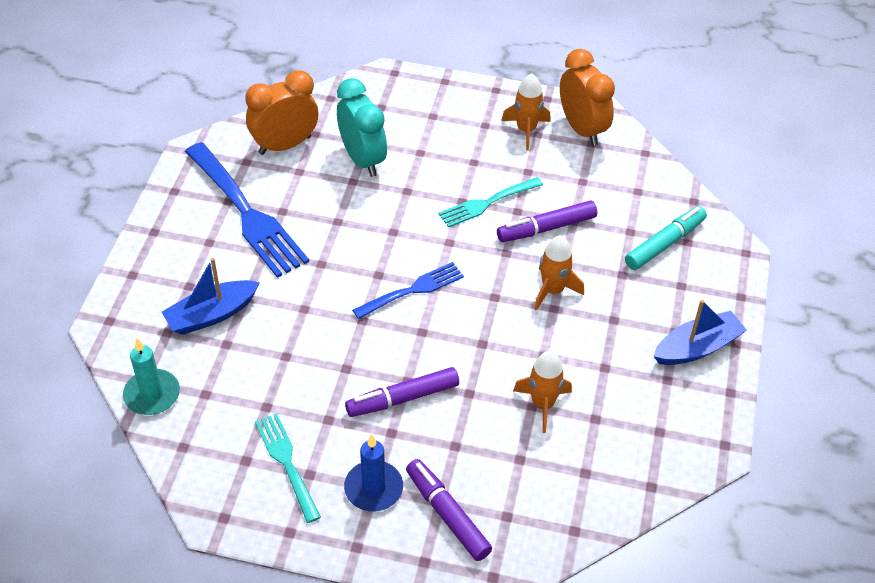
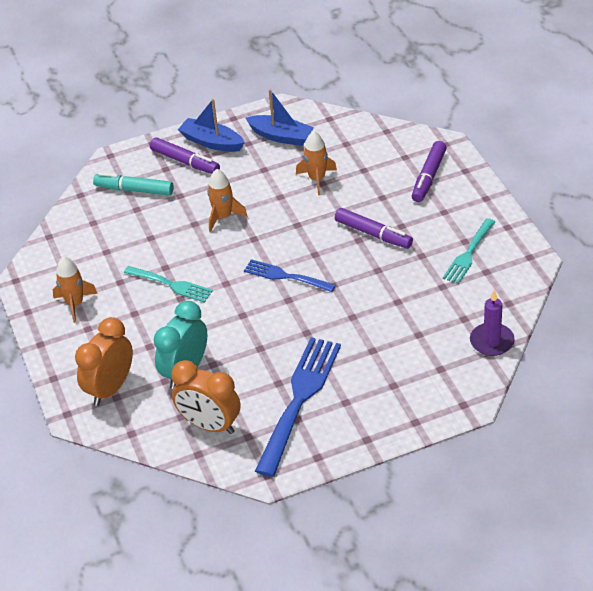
camera: 120 degrees left, 5 degrees down
turquoise candle [123,338,180,415] -> purple candle [470,290,515,356]
blue boat [162,258,260,335] -> blue boat moved to [245,89,314,146]
blue candle [344,434,403,511] -> none
purple marker [497,200,597,242] -> purple marker moved to [150,137,220,174]
orange clock [560,49,615,146] -> orange clock moved to [75,317,133,406]

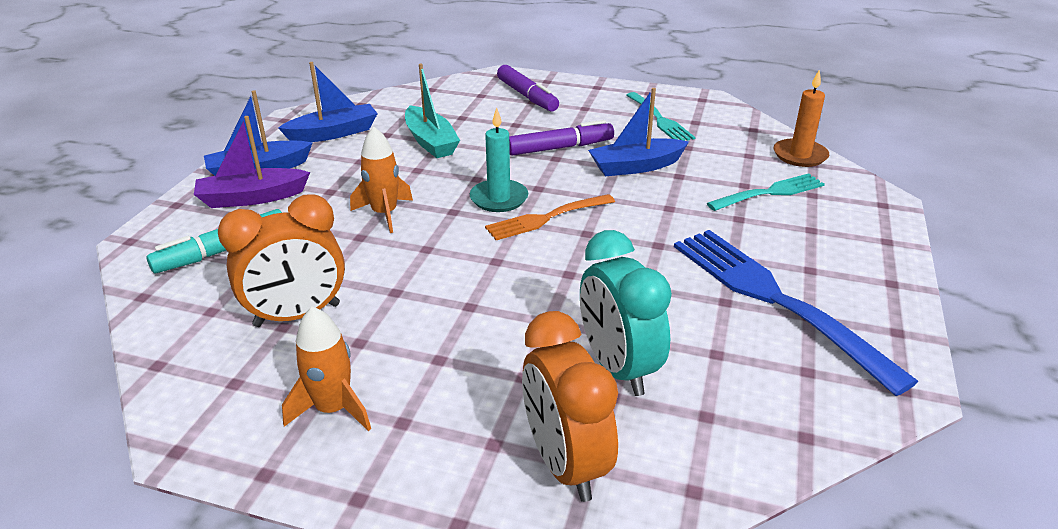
camera: 55 degrees left, 10 degrees down
turquoise fork [124,266,213,303] -> turquoise fork moved to [707,173,825,211]
purple marker [150,137,220,174] -> purple boat [194,116,310,208]
orange clock [171,360,240,434] -> orange clock moved to [218,194,345,327]
blue fork [244,259,336,292] -> orange fork [485,194,615,240]
orange rocket [296,131,337,195] -> turquoise boat [405,63,460,158]
purple candle [470,290,515,356] -> orange candle [774,70,829,167]
none -> turquoise candle [470,107,528,212]
none -> blue boat [588,88,689,176]

